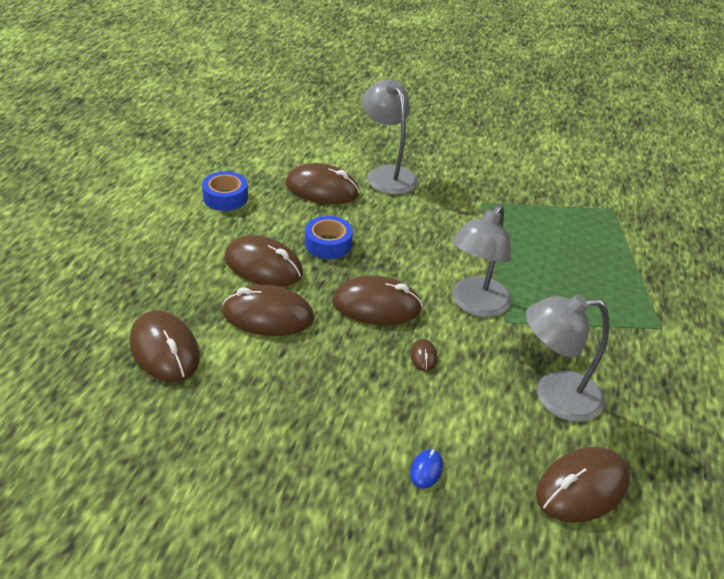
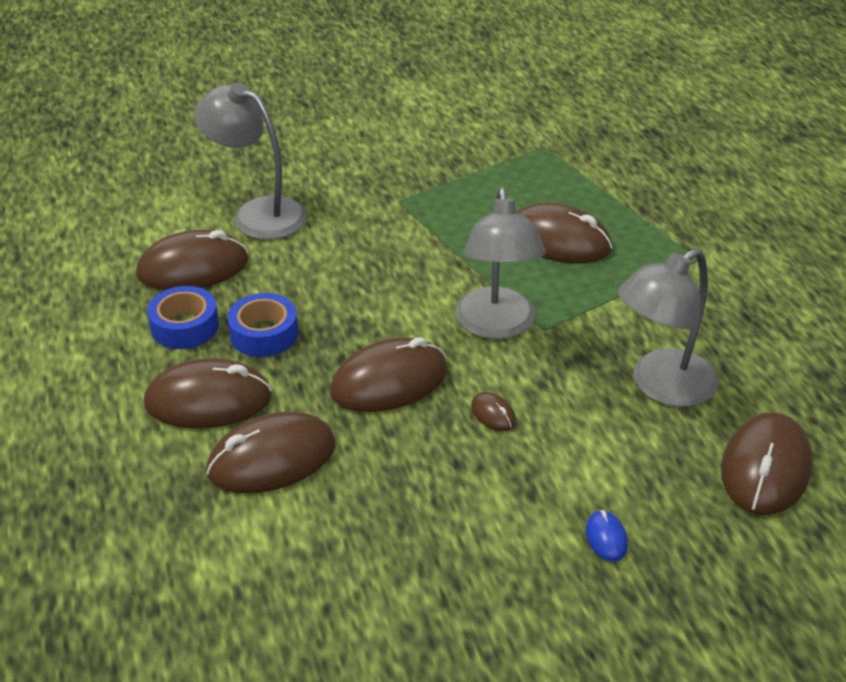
camera: 30 degrees left, 0 degrees up
brown mouse [129,310,200,382] -> brown mouse moved to [517,203,612,263]
blue tape [202,171,248,211] -> blue tape moved to [147,286,219,349]

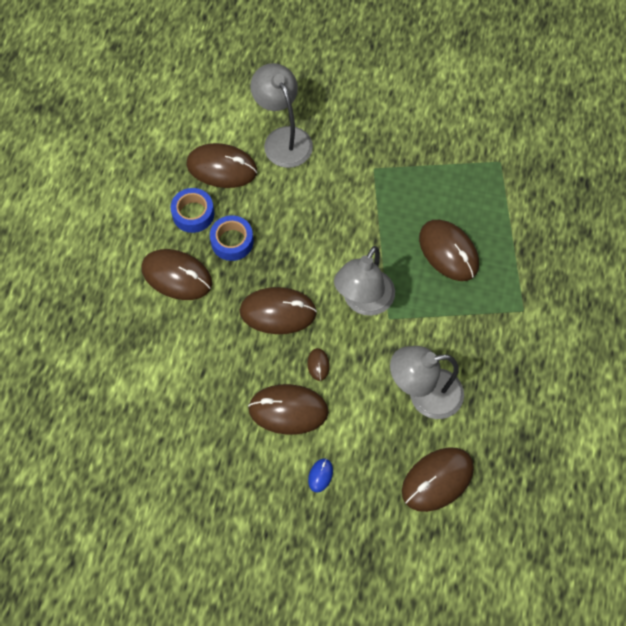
camera: 30 degrees right, 25 degrees up
brown mouse [206,412,336,493] -> brown mouse moved to [248,384,329,435]

